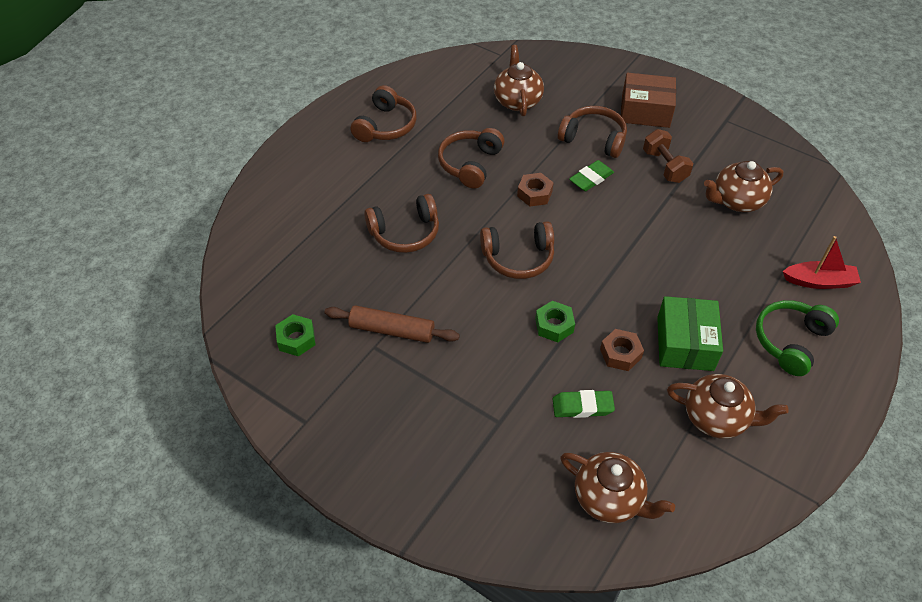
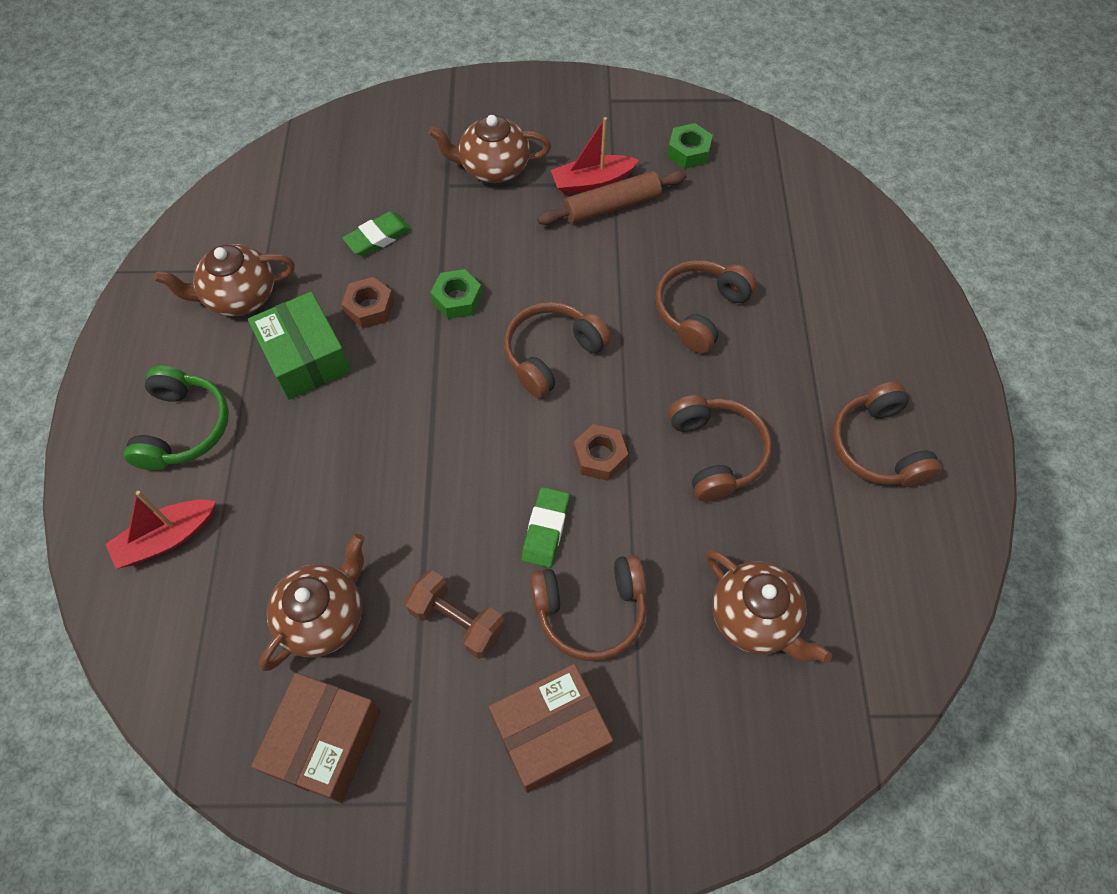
camera: 145 degrees right, 10 degrees up
brown teapot [560,452,675,523] -> brown teapot moved to [429,115,551,183]
none -> brown box [251,673,381,803]
none -> red boat [551,117,639,194]

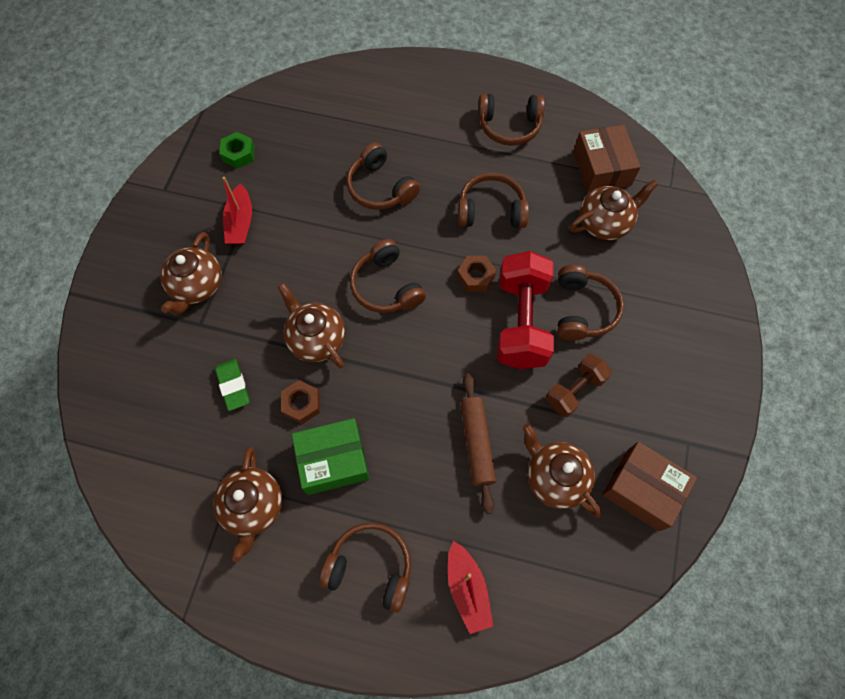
camera: 75 degrees left, 5 degrees up
green headphones [124,366,229,471] -> brown headphones [319,523,411,613]
green nut [430,269,482,319] -> brown teapot [278,283,345,368]
brown box [489,664,613,793] -> brown box moved to [573,125,641,193]
green eraser [522,487,570,568] -> red dumbbell [497,251,554,369]
brown rolling pin [537,170,687,225] -> brown rolling pin moved to [460,373,496,514]

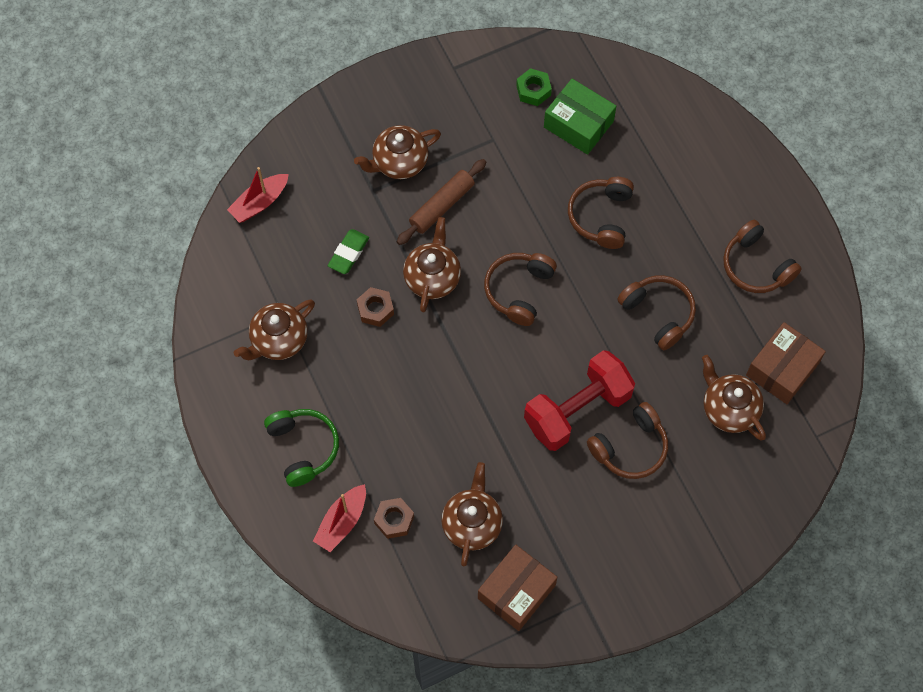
camera: 50 degrees right, 0 degrees up
red boat [223,177,252,244] -> red boat moved to [227,167,289,223]
green box [292,418,369,495] -> green box moved to [544,79,616,155]
brown headphones [319,523,411,613] -> green headphones [264,409,339,487]
brown nut [457,256,497,292] -> brown nut moved to [374,498,414,539]
brown rolling pin [460,373,496,514] -> brown rolling pin moved to [397,159,486,245]
brown dumbbell [546,354,611,417] -> none
brown teapot [570,180,658,240] -> brown teapot turned 150 degrees counterclockwise [702,355,766,440]
brown box [602,442,697,531] -> brown box turned 45 degrees clockwise [478,545,557,631]

